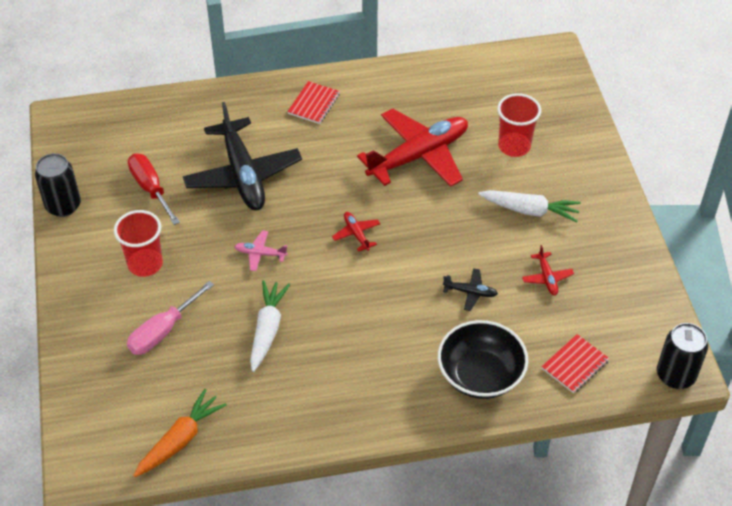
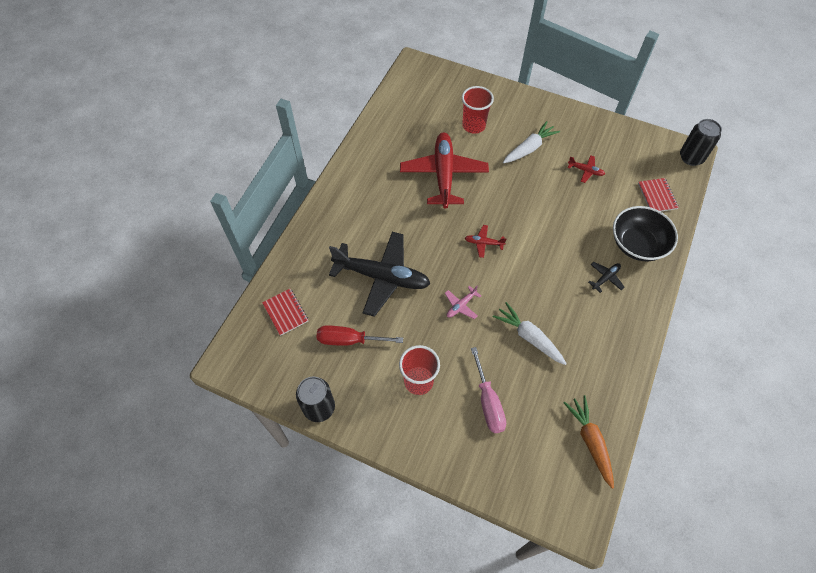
camera: 55 degrees left, 10 degrees up
red notebook [287,81,340,124] -> red notebook moved to [262,289,308,336]
black plane [443,268,498,311] -> black plane moved to [588,262,625,293]

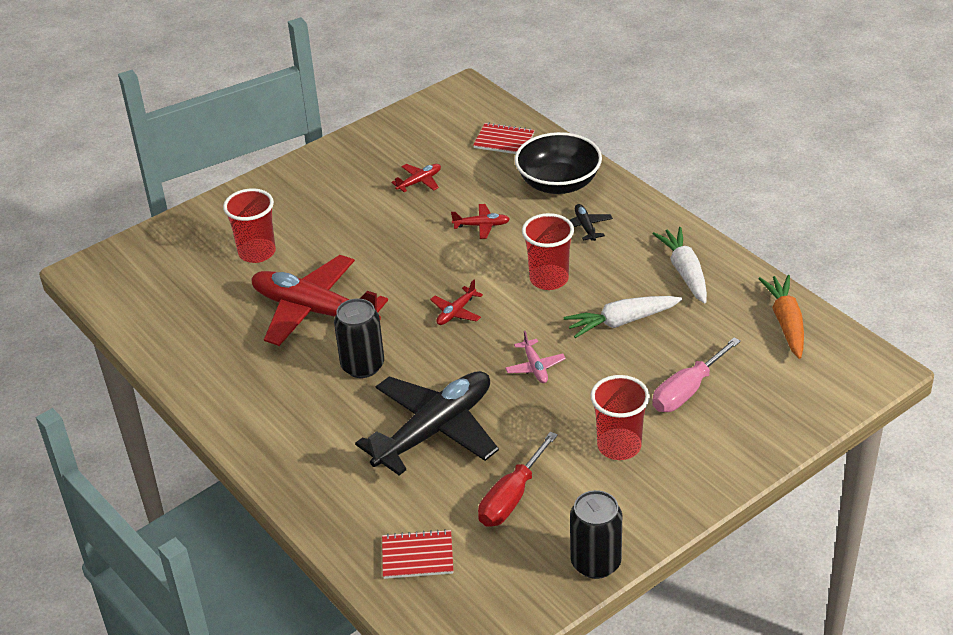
camera: 60 degrees left, 20 degrees down
pink screwdriver [471,347,506,433] -> pink screwdriver turned 120 degrees clockwise [652,337,741,412]
white carrot [503,121,560,163] -> white carrot moved to [652,227,707,304]
orange carrot [563,395,614,489] -> orange carrot turned 75 degrees clockwise [759,275,804,359]
black can [680,119,722,166] -> black can moved to [334,298,384,378]
none -> red plane [451,204,510,239]
none -> red cup [522,213,574,290]

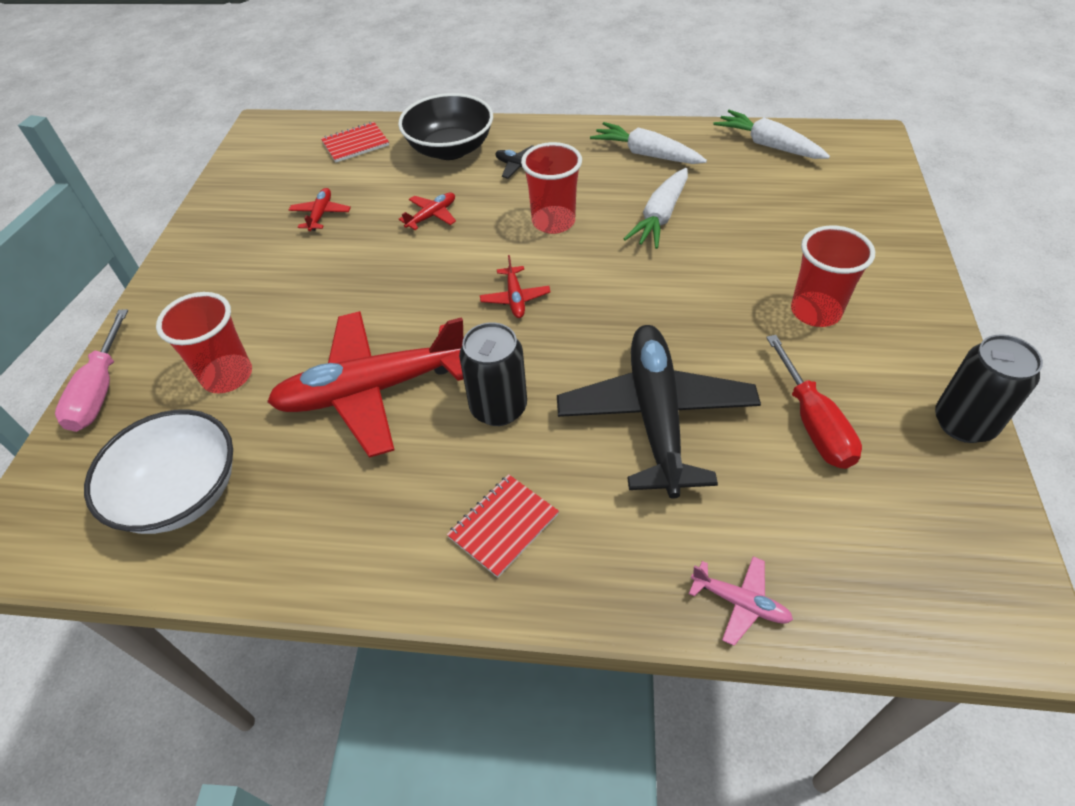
camera: 45 degrees left, 10 degrees up
red notebook [382,529,453,579] -> red notebook moved to [447,474,559,578]
pink plane [505,331,566,383] -> pink plane moved to [689,556,793,646]
pink screwdriver [652,337,741,412] -> pink screwdriver moved to [55,309,128,432]
orange carrot [759,275,804,359] -> white carrot [713,110,830,159]
none -> white bowl [84,410,233,534]

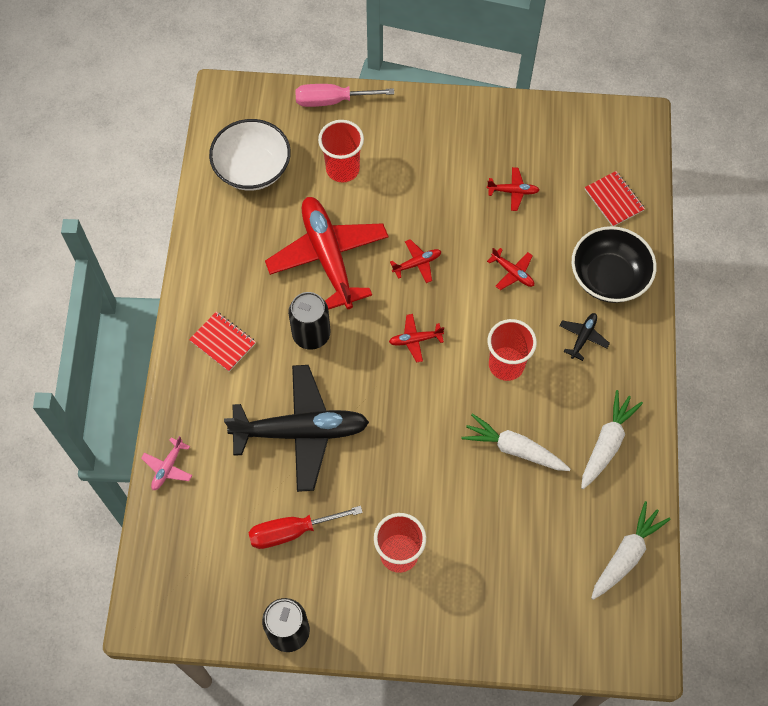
camera: 85 degrees right, 15 degrees up
none -> red plane [390,239,441,283]

